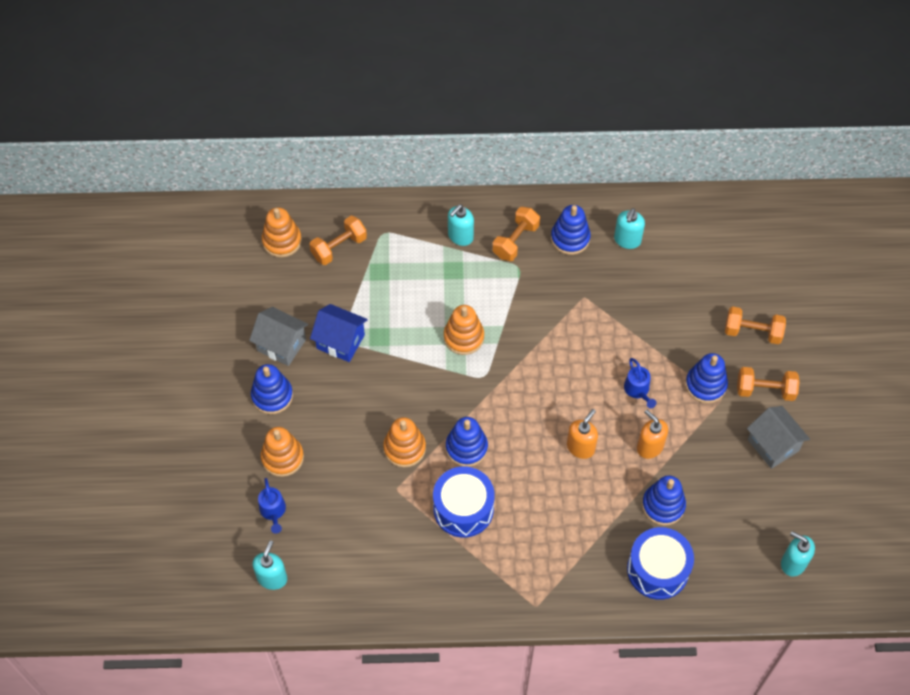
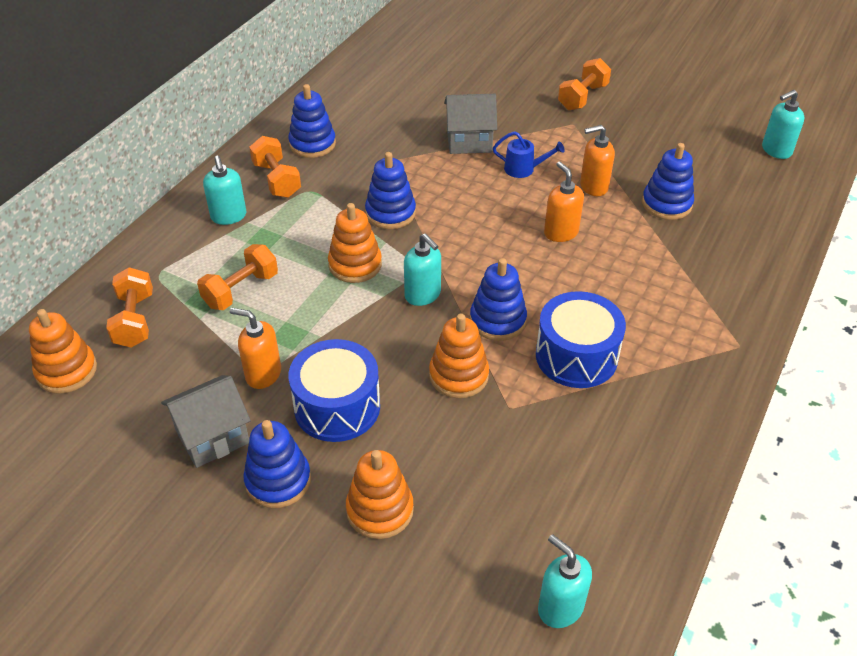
camera: 60 degrees left, 15 degrees down
blue watering can [258,478,286,533] -> none
blue house [310,304,368,362] -> orange soap dispenser [230,308,281,389]
turquoise soap dispenser [614,208,645,249] -> turquoise soap dispenser moved to [404,233,441,306]
blue drum [627,527,694,600] -> blue drum moved to [288,339,380,442]
blue stacking toy [685,353,728,403] -> blue stacking toy moved to [365,152,416,229]
orange dumbbell [725,306,786,344] -> orange dumbbell moved to [197,244,278,310]
grey house [747,406,810,469] -> grey house moved to [444,94,497,154]

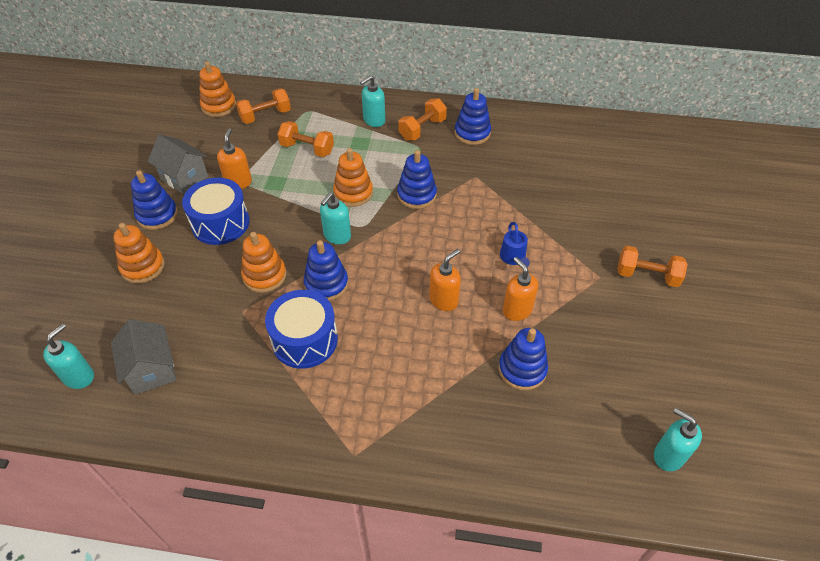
camera: 70 degrees right, 5 degrees up
grey house [444,94,497,154] -> grey house moved to [111,319,176,395]

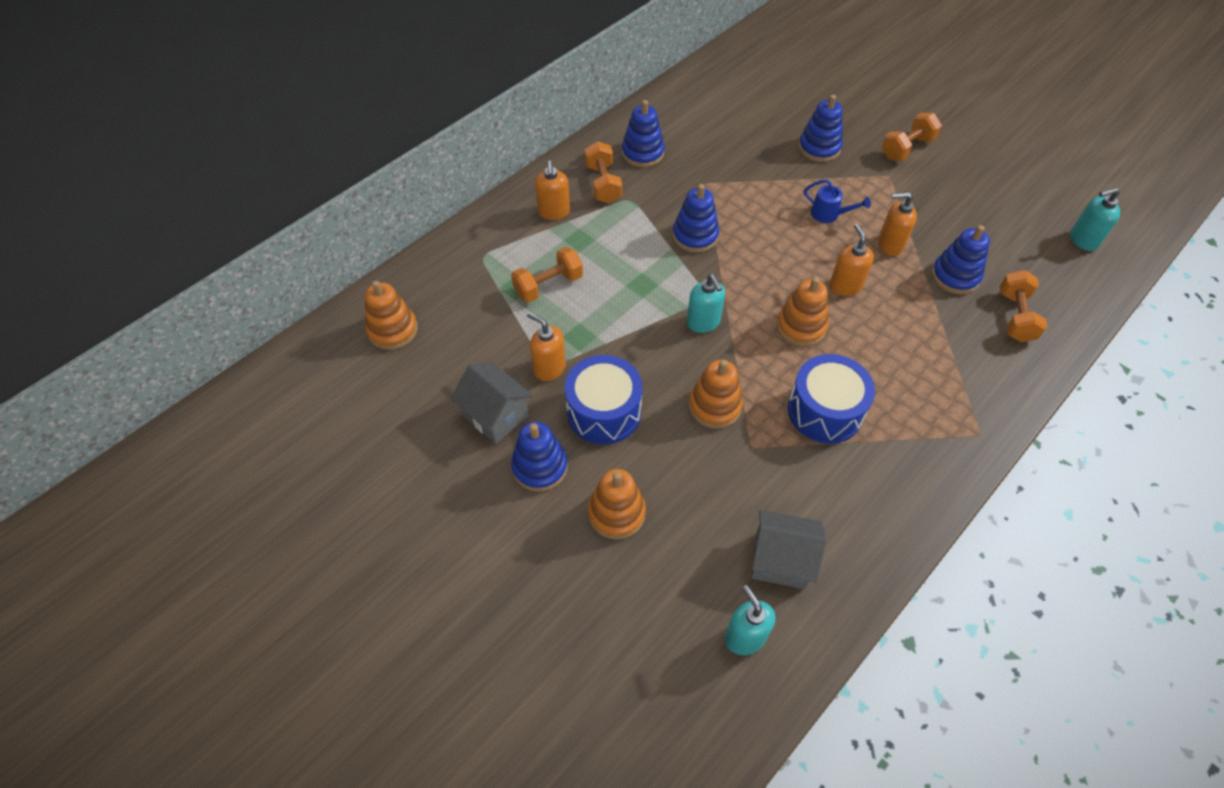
camera: 55 degrees left, 5 degrees up
grey house [148,134,208,194] -> grey house turned 60 degrees clockwise [451,363,532,444]
orange dumbbell [236,89,291,124] -> orange dumbbell moved to [999,270,1047,342]
blue stacking toy [304,240,348,301] -> blue stacking toy moved to [798,95,843,162]
orange stacking toy [333,148,373,207] -> orange stacking toy moved to [777,277,828,346]
turquoise soap dispenser [360,76,385,127] -> orange soap dispenser [535,161,570,220]

